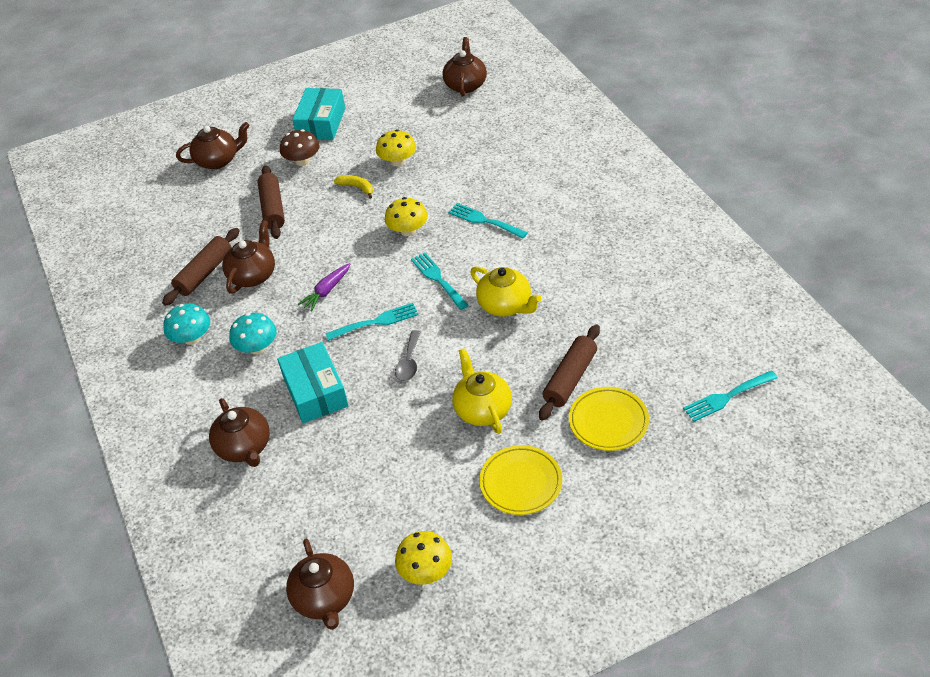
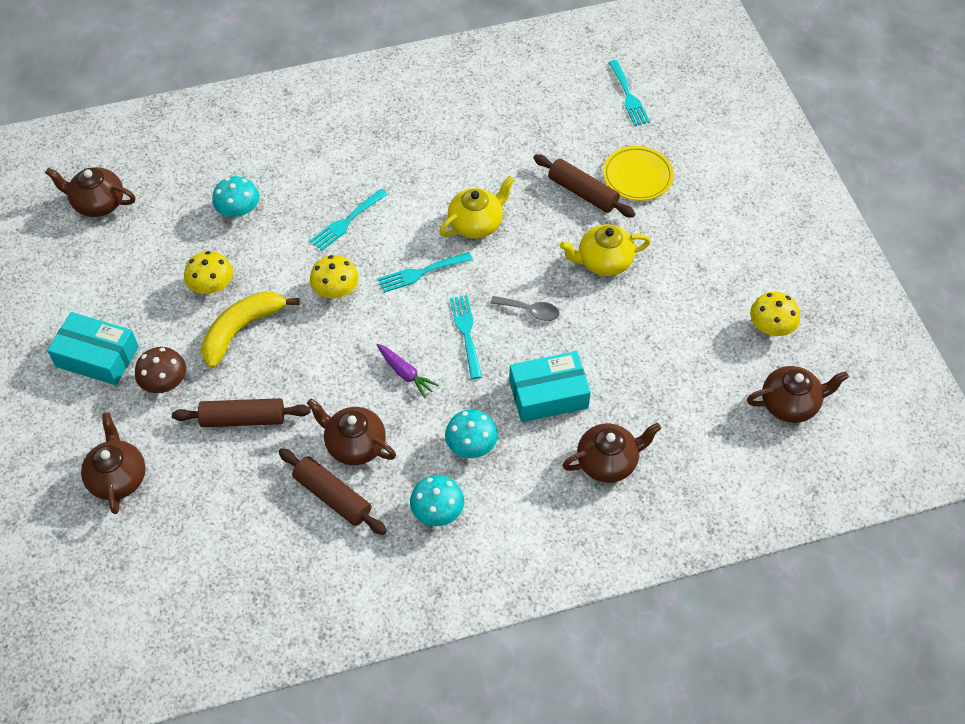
camera: 85 degrees left, 10 degrees up
yellow banana [334,175,373,199] -> yellow banana [201,291,300,368], size x1.94
yellow plate [479,445,562,515] -> none
none -> turquoise mushroom [212,176,259,217]

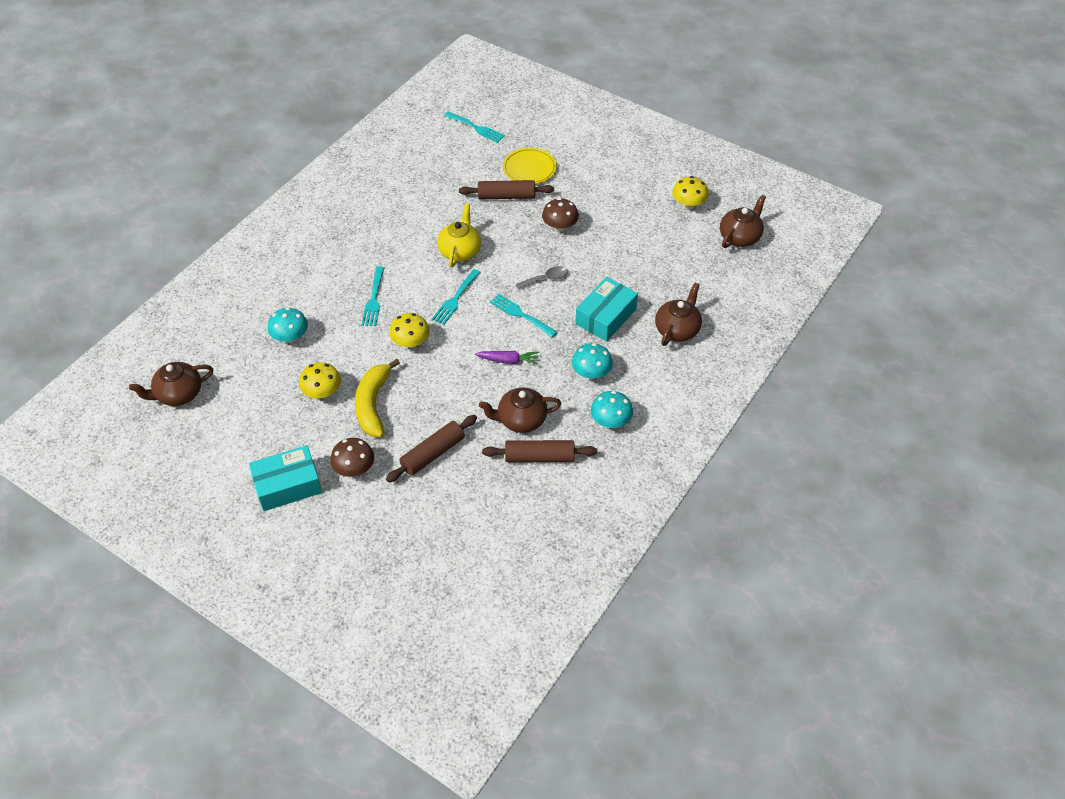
camera: 40 degrees left, 5 degrees down
brown teapot [81,412,145,514] -> none
yellow teapot [560,224,651,276] -> brown mushroom [542,198,579,231]

